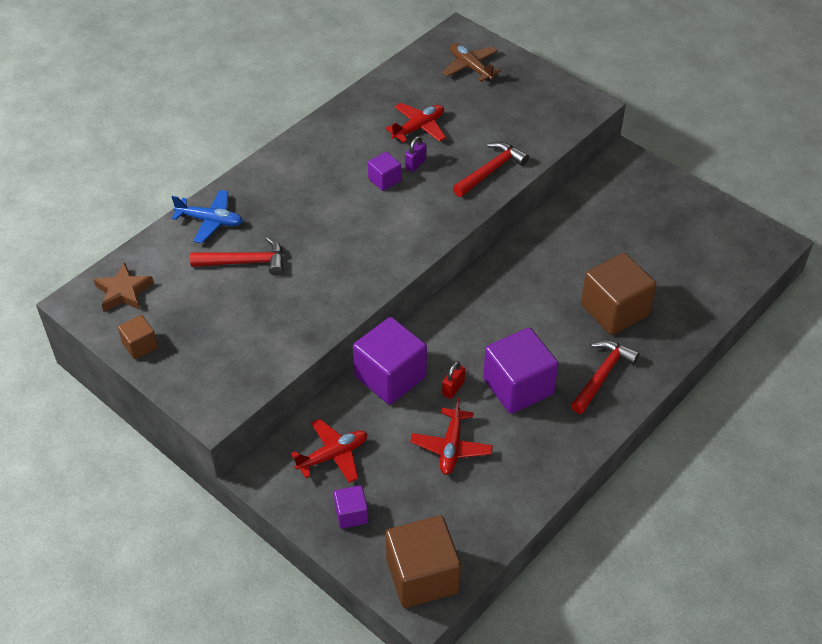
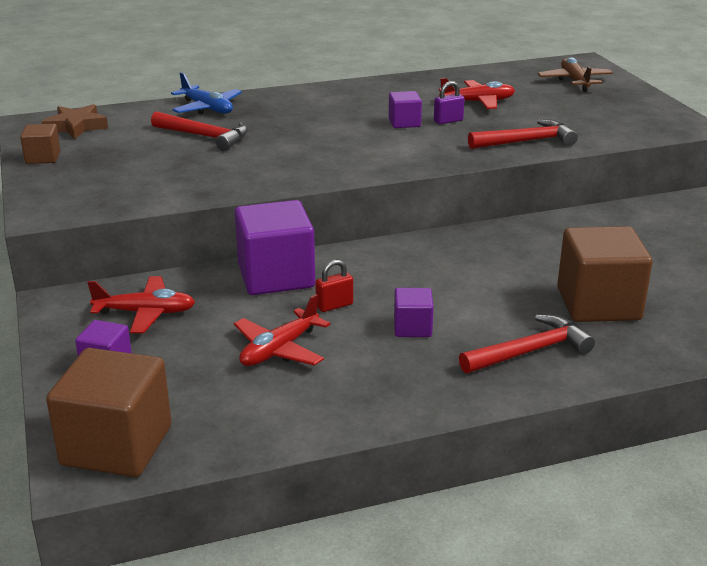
camera: 30 degrees right, 20 degrees down
purple cube [483,328,559,414] -> purple cube [394,288,434,337], size x0.50

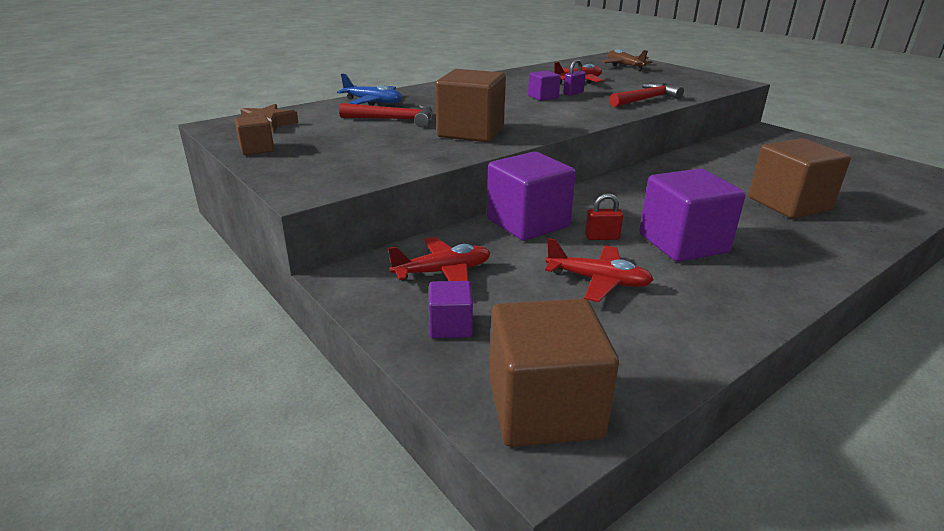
camera: 20 degrees left, 0 degrees up
red plane [234,294,330,366] -> red plane turned 90 degrees counterclockwise [545,238,654,302]
red padlock [315,259,353,312] -> red padlock turned 45 degrees clockwise [585,193,623,240]
purple cube [394,288,434,337] -> purple cube [639,169,746,262], size x1.99
red hammer [459,315,595,373] -> none
none -> brown cube [436,69,506,142]

